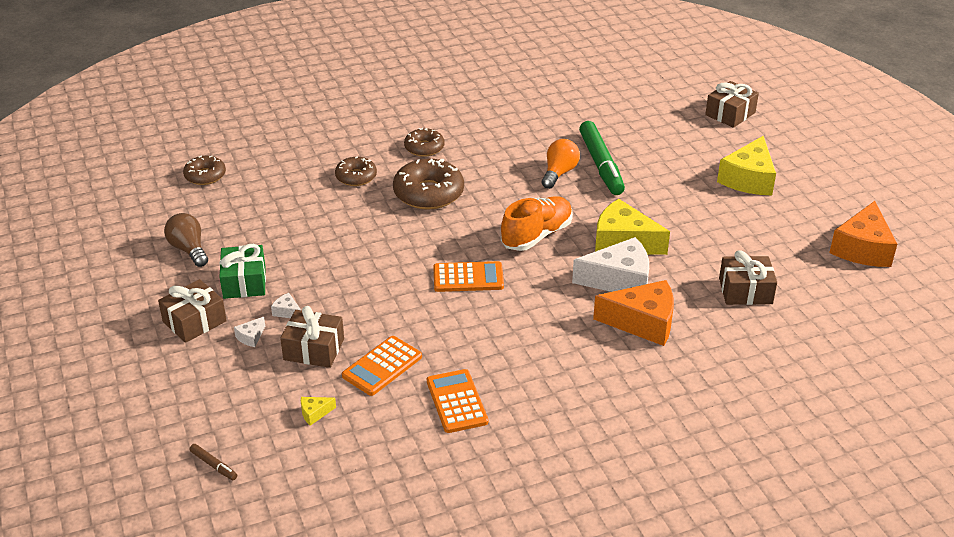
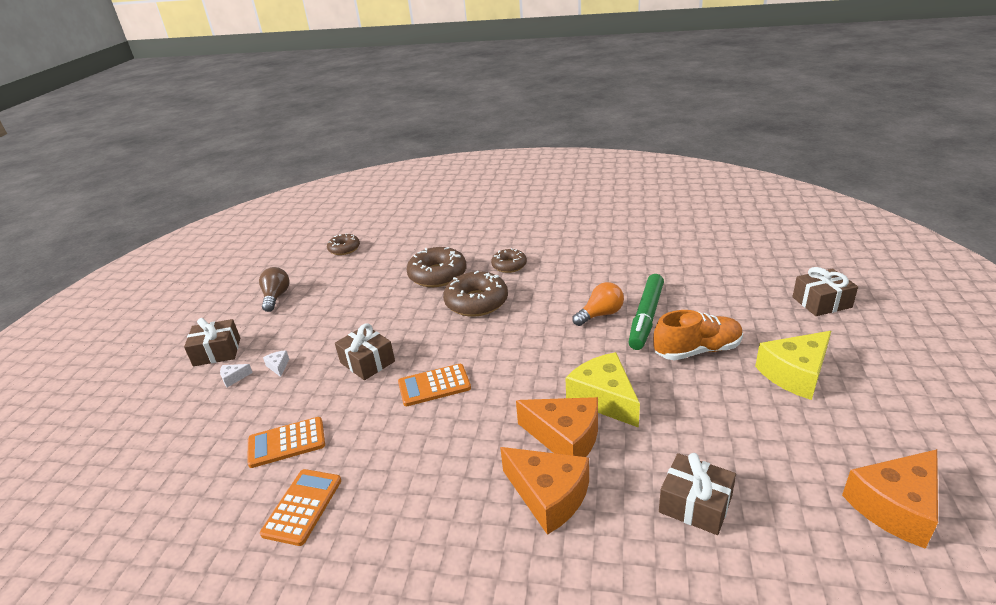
camera: 35 degrees right, 5 degrees down
brown marker [189,444,237,480] -> none
green gift [220,244,266,299] -> none
brown gift [280,306,344,368] -> brown gift moved to [335,323,395,380]
yellow cheese [301,397,336,426] -> none
brown donut [335,156,377,186] -> brown donut [406,247,467,287], size x1.67
orange calculator [433,261,504,292] -> orange calculator turned 135 degrees clockwise [398,364,471,406]
orange shoe [501,196,573,251] -> orange shoe moved to [653,310,743,360]
white cheese [572,237,649,292] -> orange cheese [516,397,598,457]

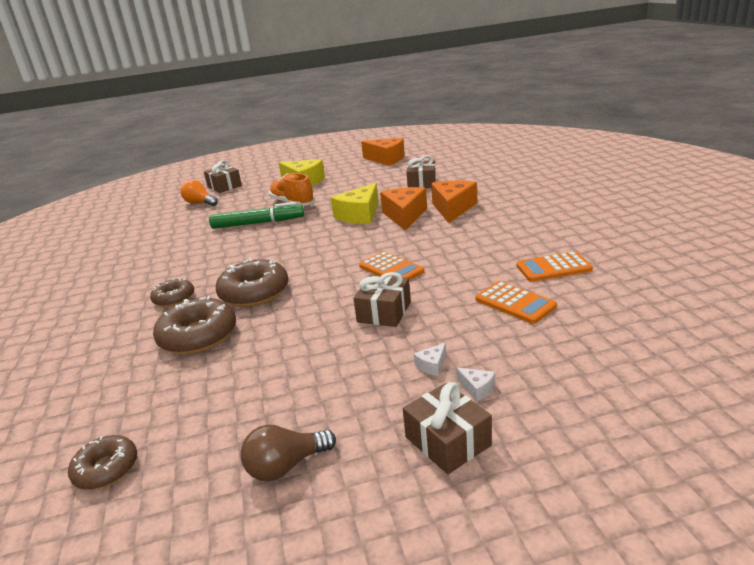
camera: 115 degrees left, 5 degrees down
orange light bulb [572,282,624,326] -> orange light bulb moved to [180,180,218,206]

